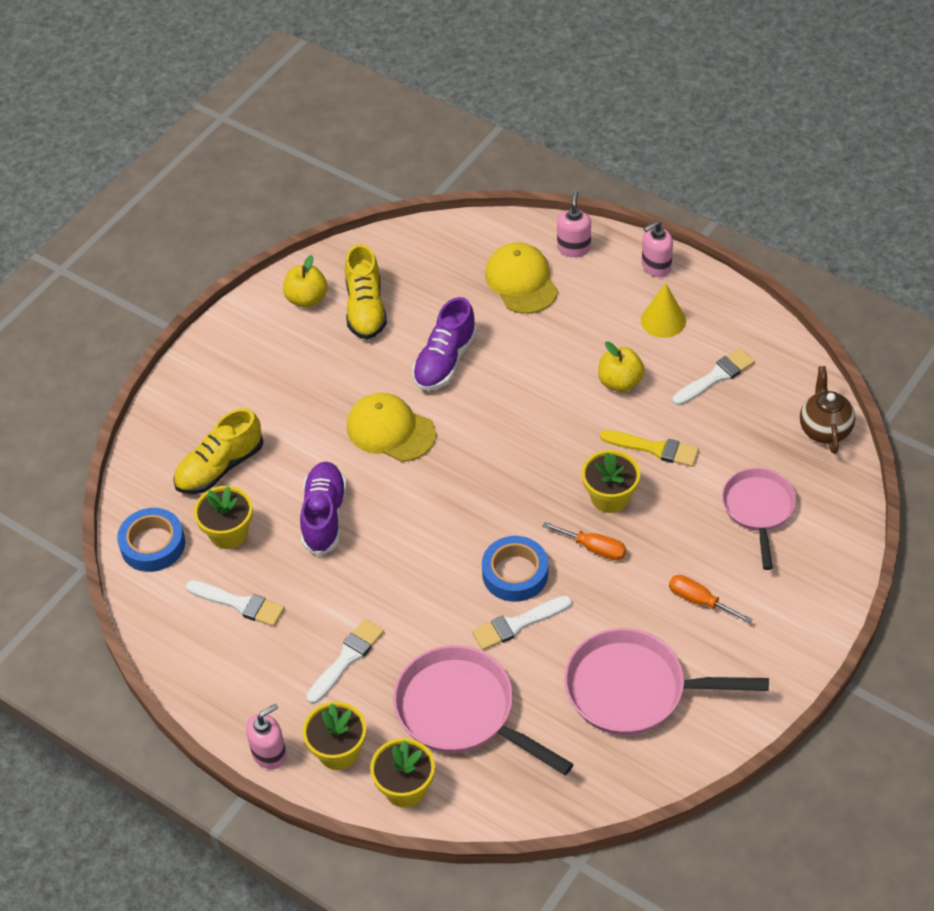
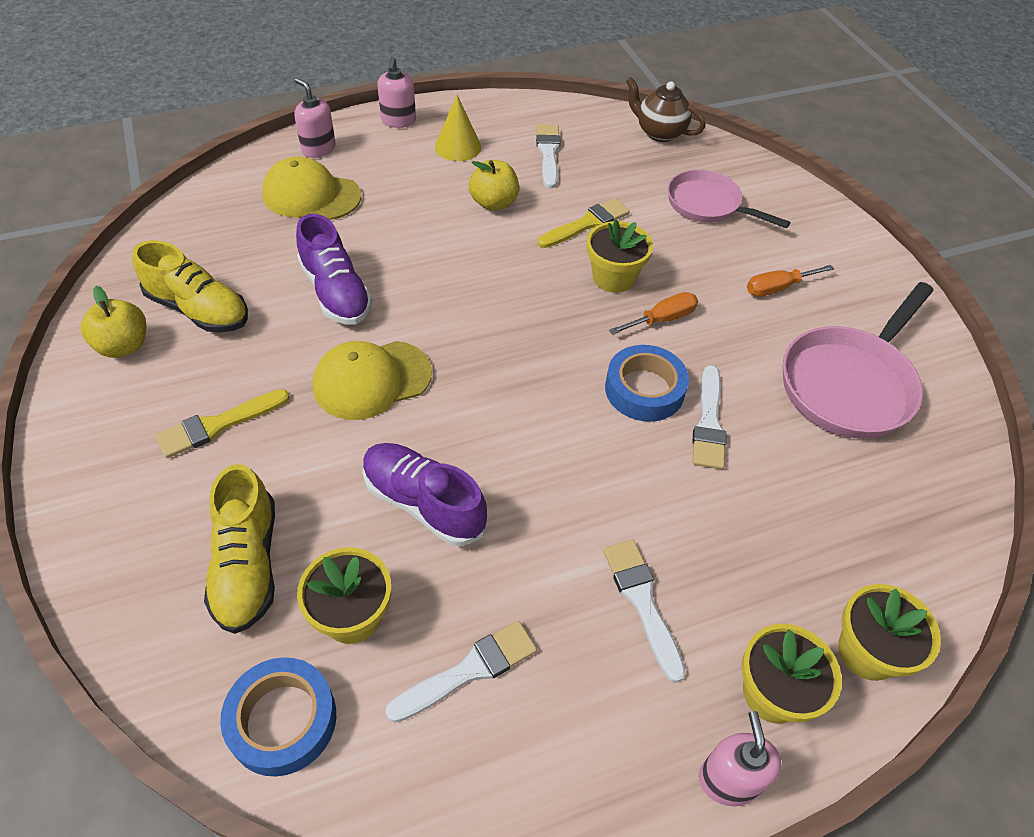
camera: 60 degrees left, 0 degrees up
pink pan [393,645,574,775] -> none
none -> yellow brush [156,389,290,458]

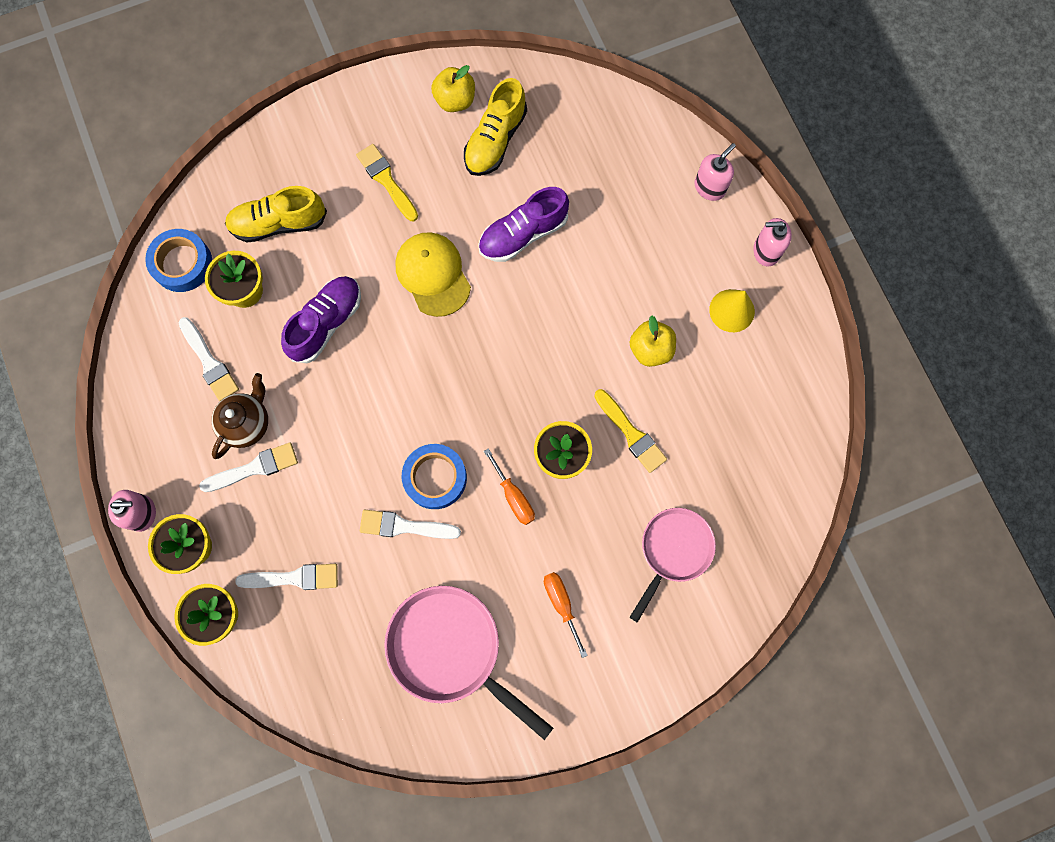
camera: 90 degrees right, 25 degrees up
yellow cap [262,157,361,220] -> none
white brush [536,124,561,188] -> white brush moved to [235,564,338,590]
brown teapot [626,77,706,142] -> brown teapot moved to [211,373,268,459]

